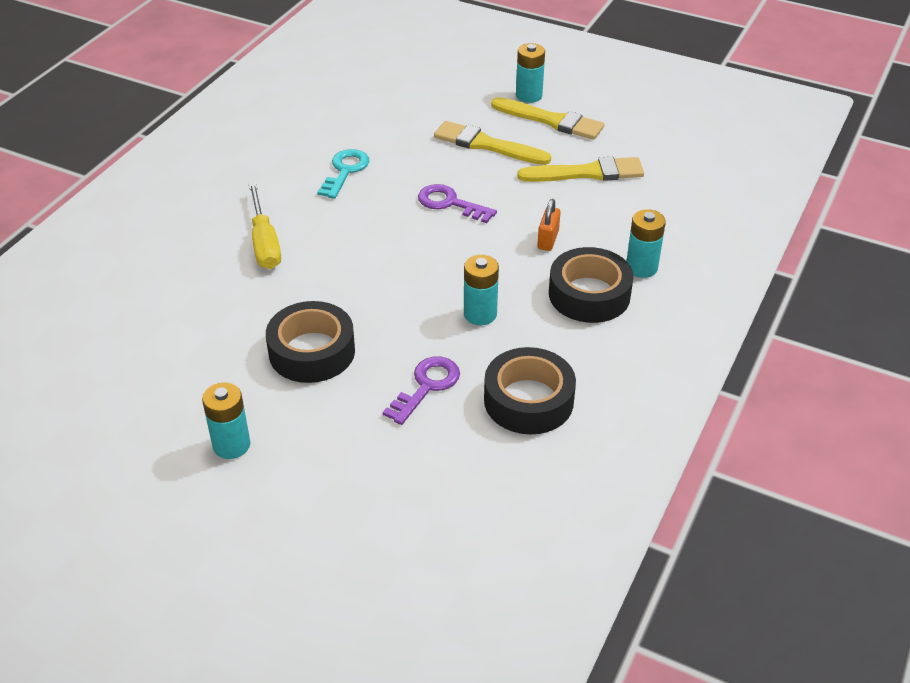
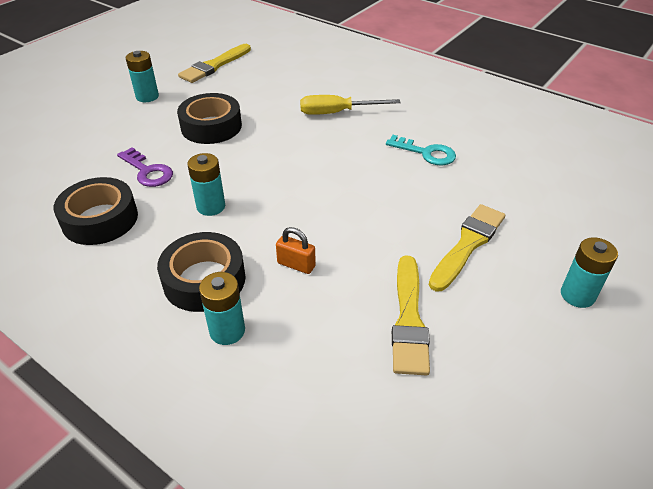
camera: 100 degrees right, 0 degrees up
purple key [418,184,497,223] -> none
yellow brush [491,97,604,140] -> yellow brush moved to [178,44,251,83]

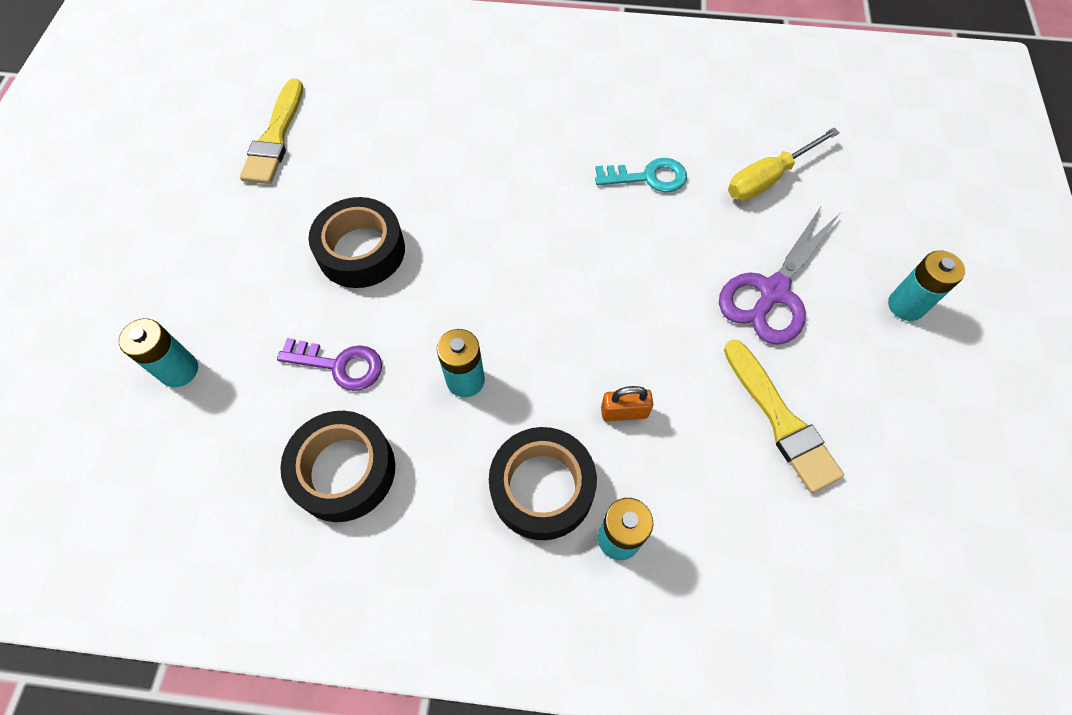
camera: 30 degrees left, 20 degrees up
turquoise battery [126,51,159,102] -> turquoise battery moved to [119,318,198,387]
yellow screwdriver [300,95,401,115] -> yellow screwdriver moved to [728,128,840,201]
yellow brush [429,204,505,292] -> purple scissors [719,205,839,345]

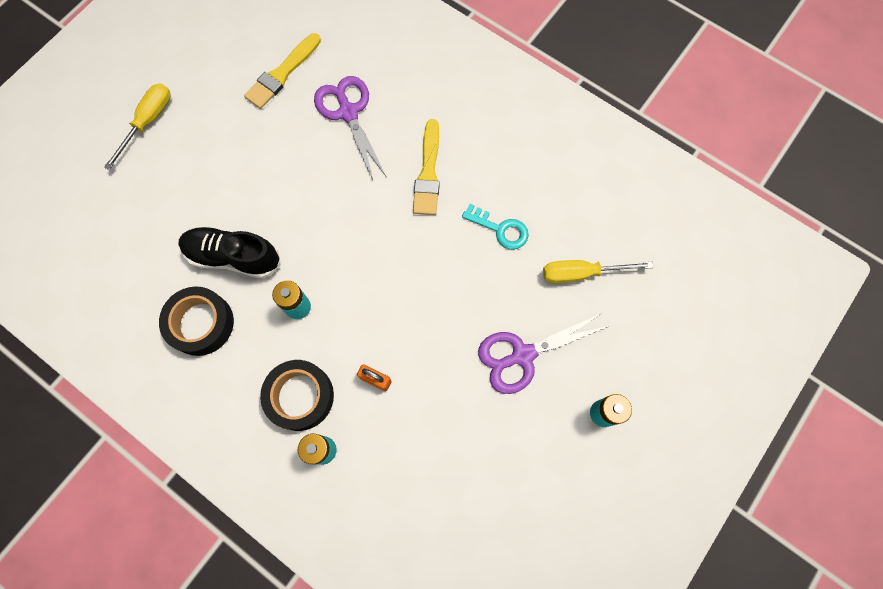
camera: 30 degrees right, 10 degrees up
turquoise battery [119,318,198,387] -> none
purple key [277,338,382,391] -> black shoe [178,226,281,278]
black tape [308,197,405,288] -> none
yellow brush [724,340,844,493] -> yellow brush moved to [413,119,440,215]
none -> yellow screwdriver [104,83,171,170]
none -> purple scissors [314,76,387,180]

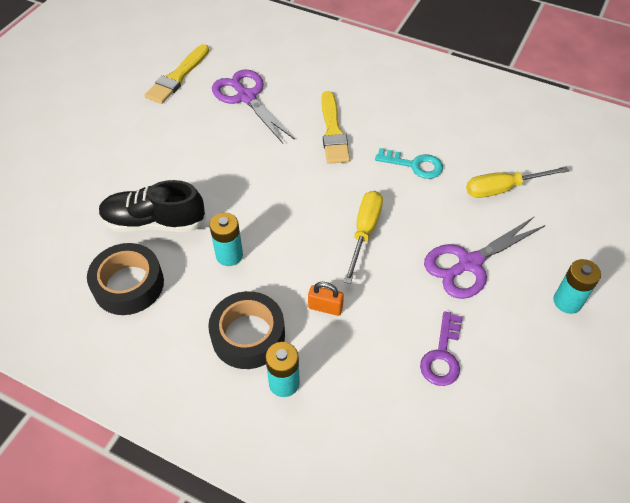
camera: 10 degrees left, 20 degrees down
yellow screwdriver [104,83,171,170] -> yellow screwdriver moved to [344,191,383,284]
none -> purple key [420,311,463,386]

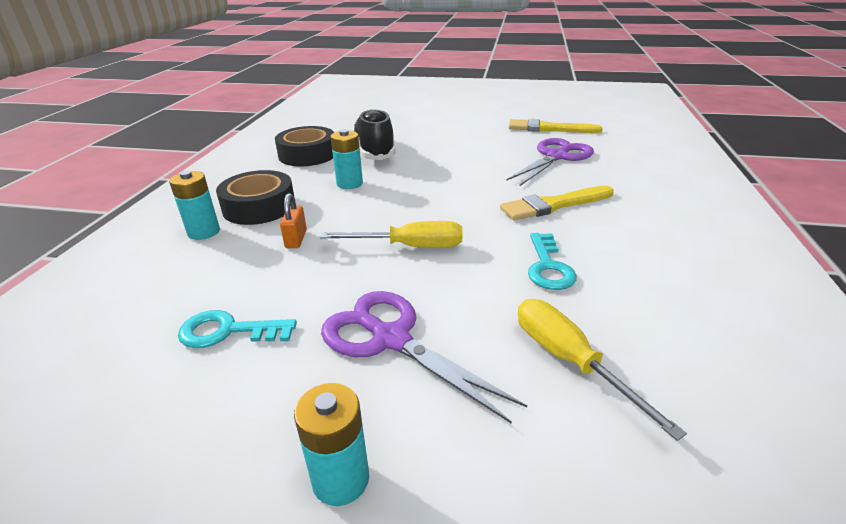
camera: 75 degrees right, 20 degrees down
purple key [420,311,463,386] -> turquoise key [178,310,297,348]

